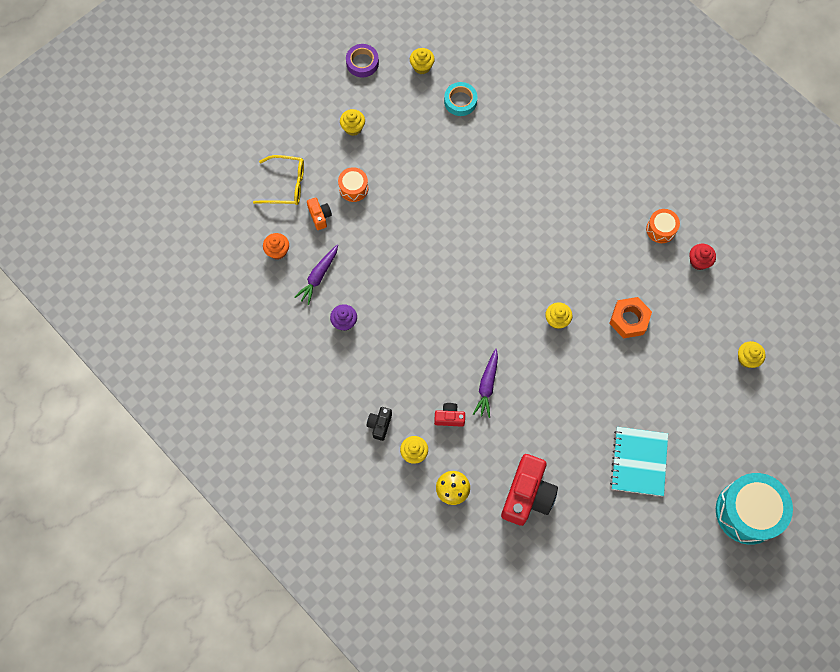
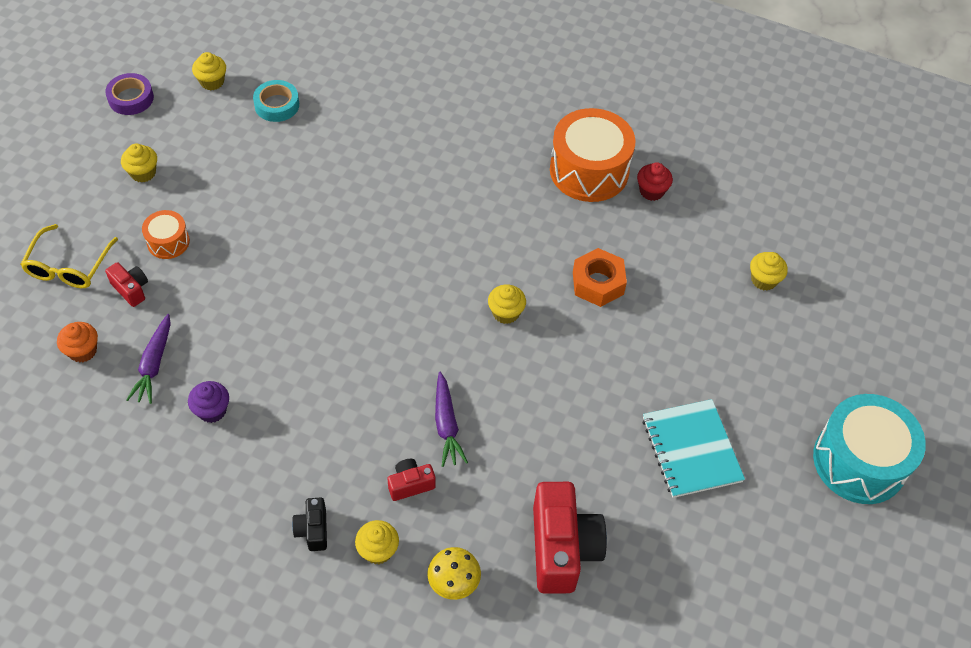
camera: 25 degrees left, 15 degrees down
yellow glasses [253,155,304,205] -> yellow glasses turned 120 degrees clockwise [20,224,118,288]
orange camera [307,197,332,230] -> red camera [105,262,148,307]
orange drum [646,209,680,243] -> orange drum [550,108,636,202], size x2.01

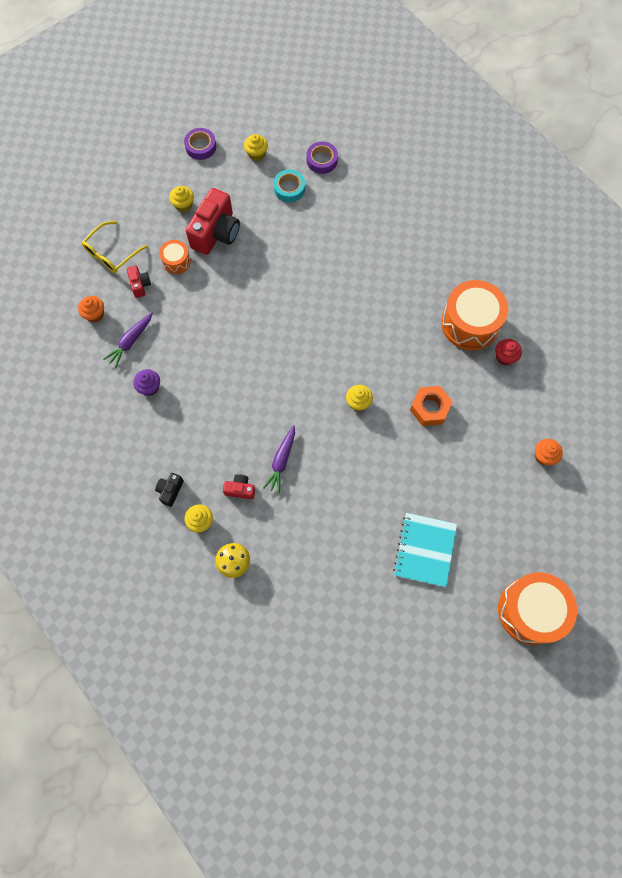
camera: 30 degrees right, 15 degrees up
red camera [533,482,607,594] -> red camera moved to [186,188,240,255]
yellow cupcake [750,252,788,291] -> orange cupcake [535,439,563,465]
turquoise drum [813,394,926,504] -> orange drum [498,572,577,645]
none -> purple tape [306,142,338,174]

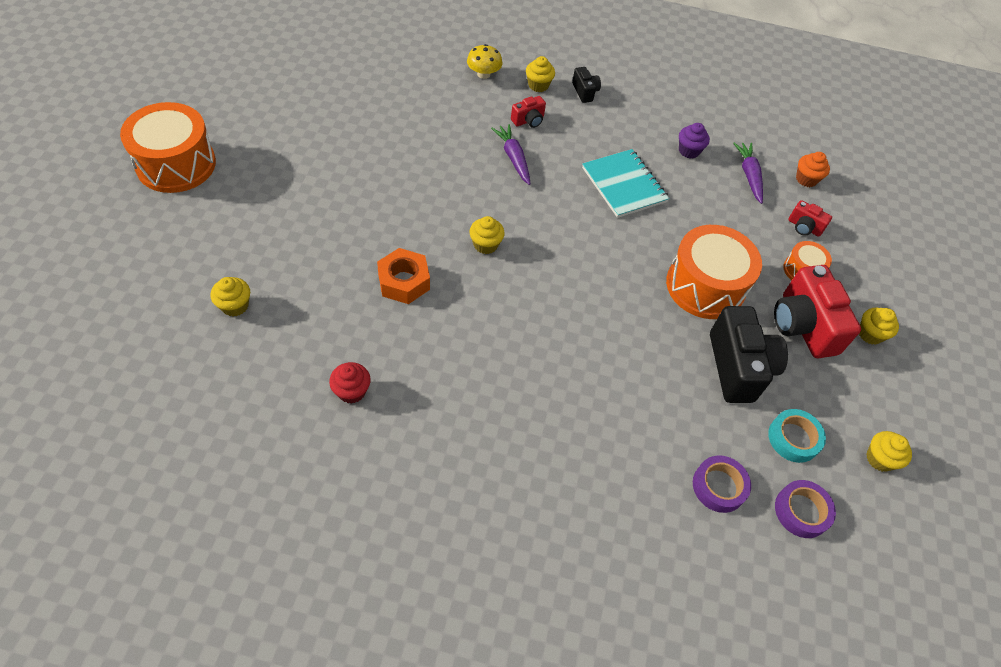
camera: 135 degrees right, 15 degrees down
yellow glasses [82,221,148,273] -> none
purple tape [184,128,216,160] -> purple tape moved to [693,455,751,513]
turquoise notebook [393,513,457,587] -> turquoise notebook moved to [582,149,670,218]
orange drum [441,280,508,350] -> orange drum moved to [666,225,762,319]
orange cupcake [535,439,563,465] -> yellow cupcake [210,277,250,316]
none -> black camera [710,306,788,403]

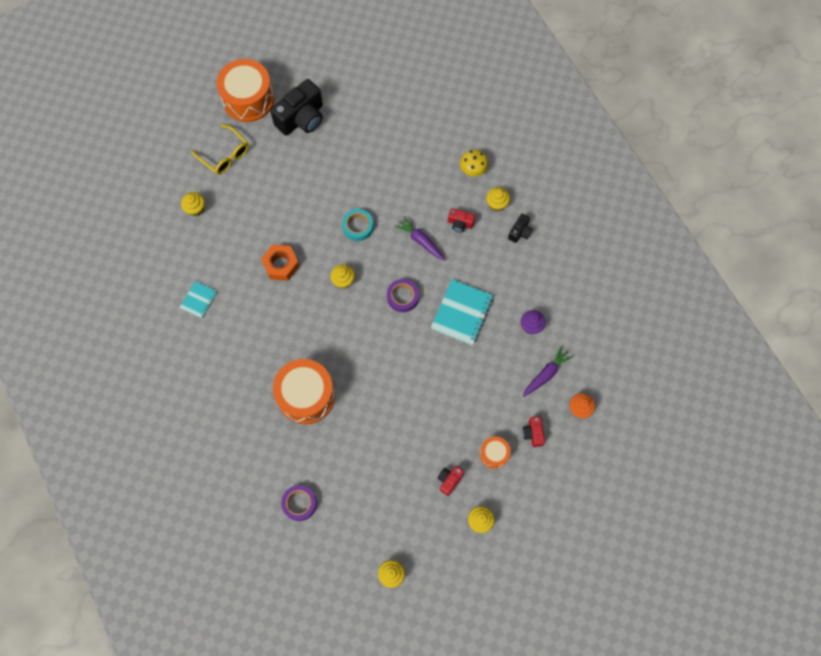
camera: 55 degrees right, 15 degrees up
red cupcake [329,362,371,404] -> turquoise notebook [180,281,217,318]
purple carrot [491,124,530,185] -> purple carrot turned 75 degrees counterclockwise [394,216,446,261]
orange drum [666,225,762,319] -> orange drum moved to [273,359,335,424]
black camera [710,306,788,403] -> black camera moved to [270,79,323,136]
turquoise tape [768,409,826,463] -> turquoise tape moved to [342,209,374,241]
red camera [774,265,861,358] -> red camera [437,466,464,496], size x0.48
purple tape [775,480,836,538] -> purple tape moved to [387,279,419,312]
none -> yellow glasses [191,125,249,175]

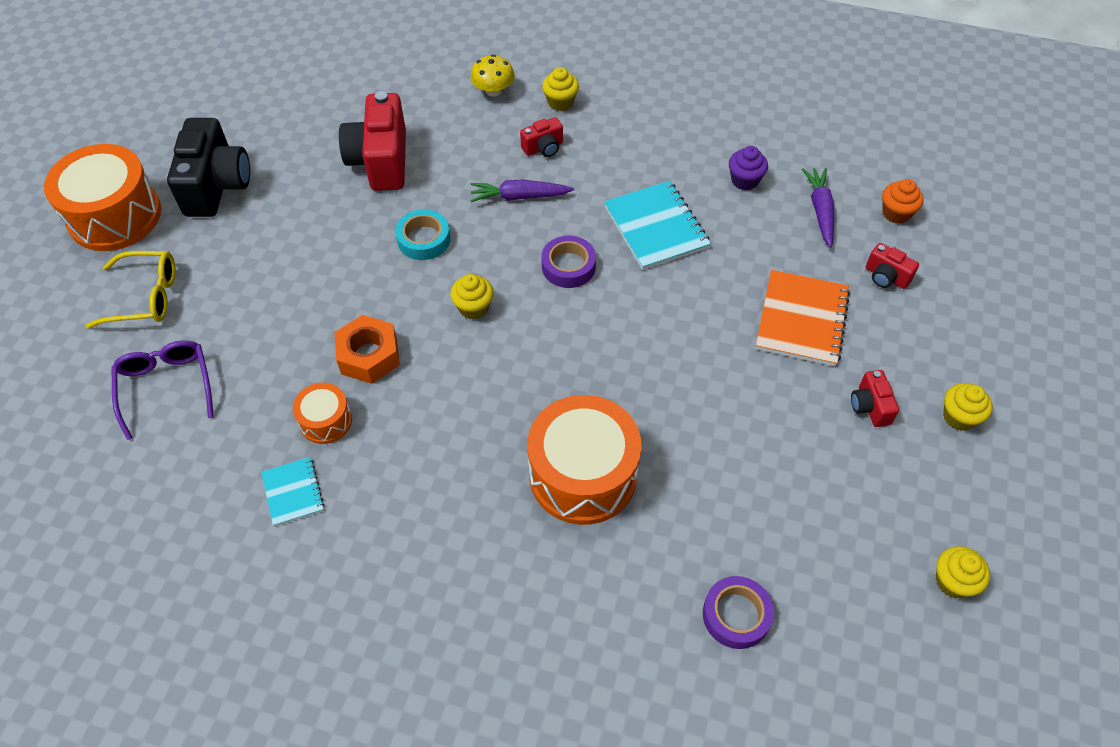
camera: 45 degrees left, 15 degrees down
yellow cupcake [181,192,205,216] -> purple glasses [111,340,214,440]
orange drum [480,437,511,469] -> orange drum moved to [293,383,352,444]
black camera [508,214,533,243] -> none
none -> red camera [339,91,406,191]
none -> orange notebook [756,270,850,366]

